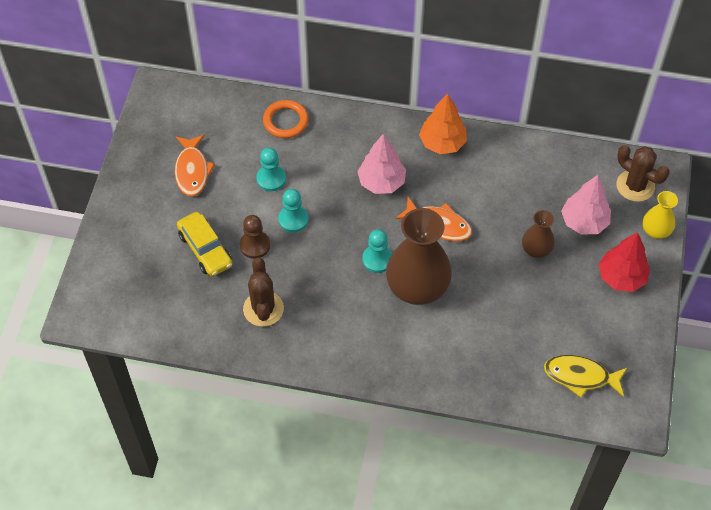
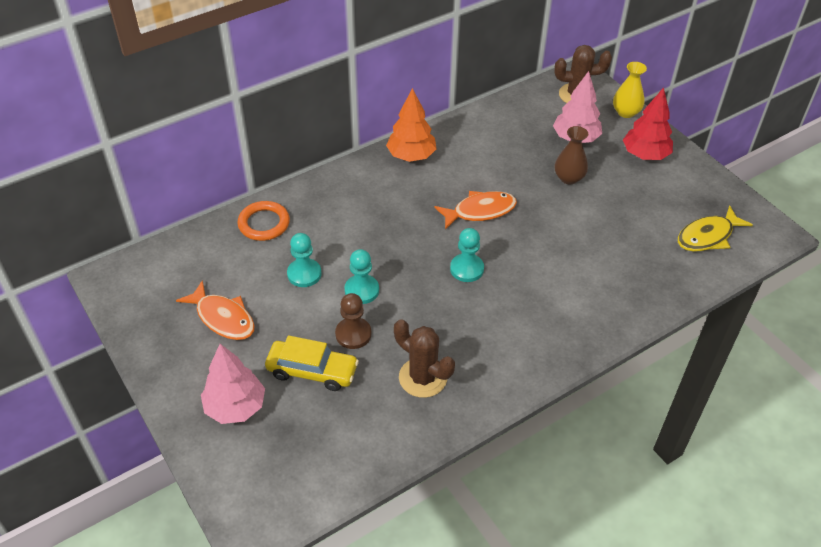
camera: 45 degrees left, 10 degrees down
pink tree [357,134,406,194] -> pink tree moved to [201,344,265,424]
brown vase [386,208,452,305] -> none

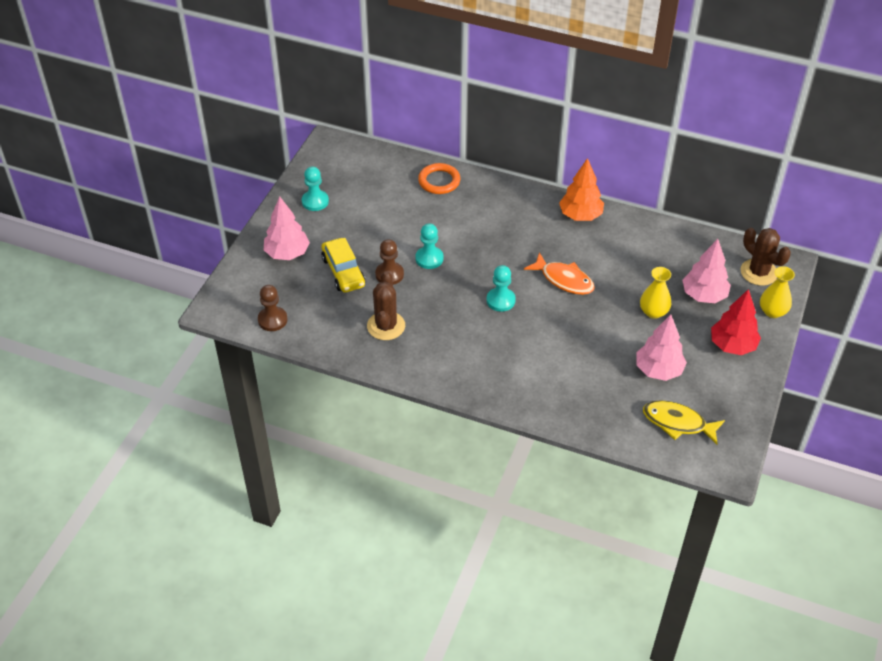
camera: 55 degrees right, 0 degrees up
orange fish [176,280,255,340] -> none
turquoise pawn [287,233,322,287] -> turquoise pawn moved to [302,166,329,211]
brown vase [555,126,588,185] -> yellow vase [640,267,671,319]
none -> brown pawn [258,285,288,331]
none -> pink tree [637,314,687,381]

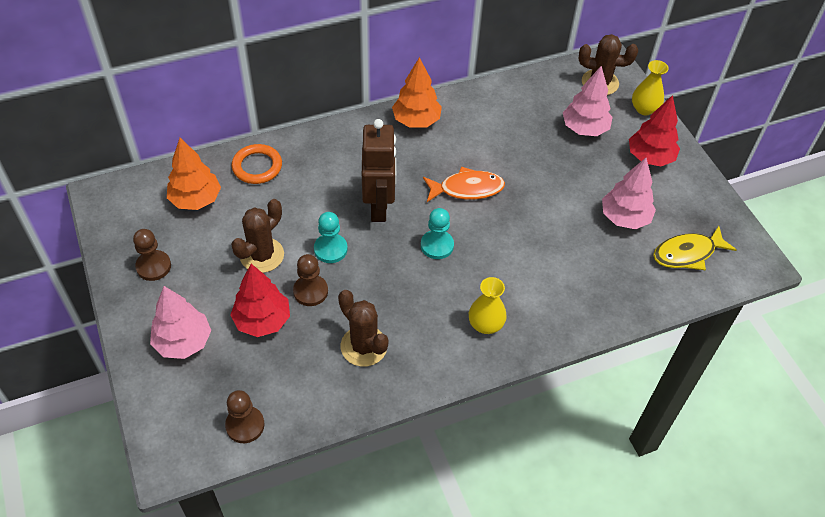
camera: 45 degrees left, 5 degrees up
turquoise pawn [302,166,329,211] -> brown pawn [133,229,171,281]
yellow car [321,238,365,293] -> red tree [230,264,290,337]
yellow vase [640,267,671,319] -> yellow vase moved to [469,277,507,334]
none -> orange tree [167,138,221,210]
none -> brown cactus [231,199,284,273]
none -> brown robot [362,119,396,222]

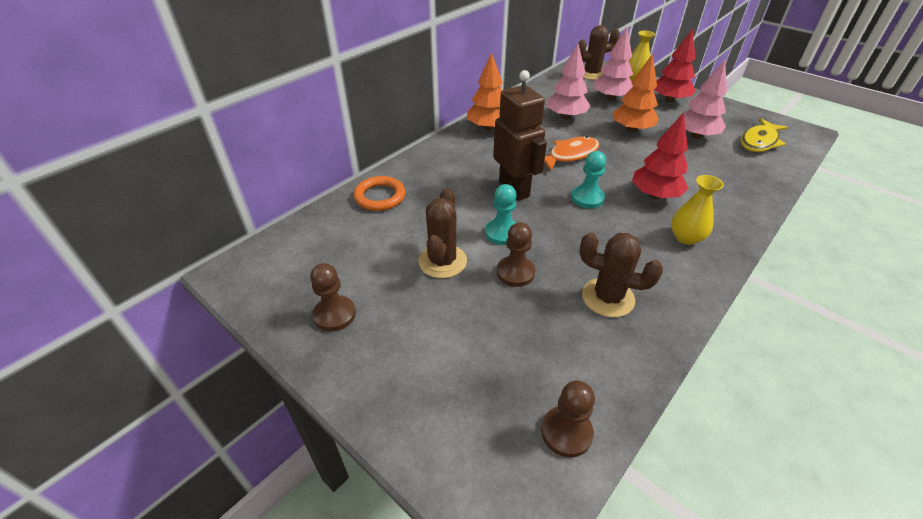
camera: 25 degrees left, 10 degrees down
pink tree [150,286,211,359] -> pink tree moved to [547,44,590,119]
orange tree [167,138,221,210] -> orange tree moved to [612,54,659,133]
red tree [230,264,290,337] -> red tree moved to [632,112,689,199]

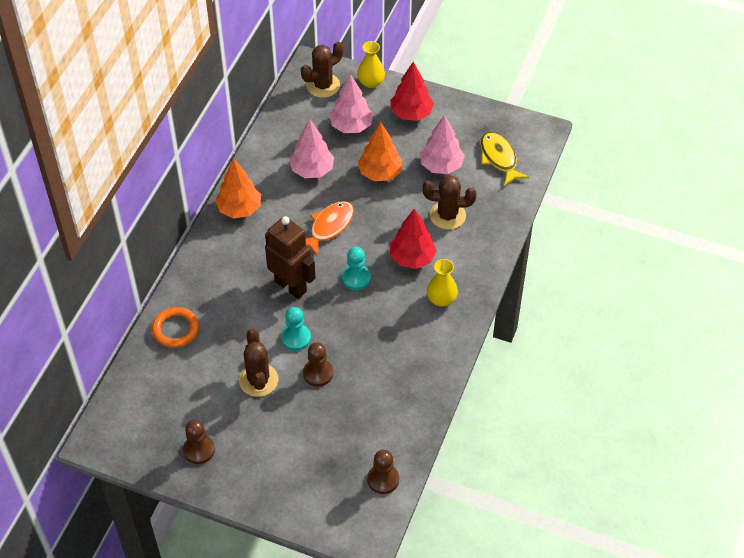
camera: 20 degrees left, 10 degrees up
brown cactus [579,233,663,317] -> brown cactus moved to [423,175,477,230]
yellow fish [741,118,788,152] -> yellow fish turned 135 degrees clockwise [480,132,529,186]

